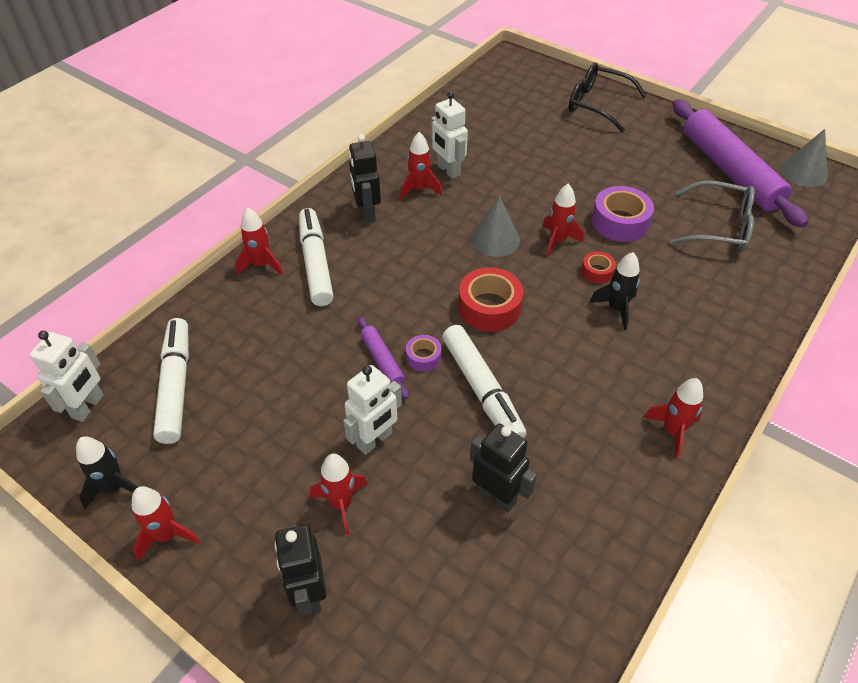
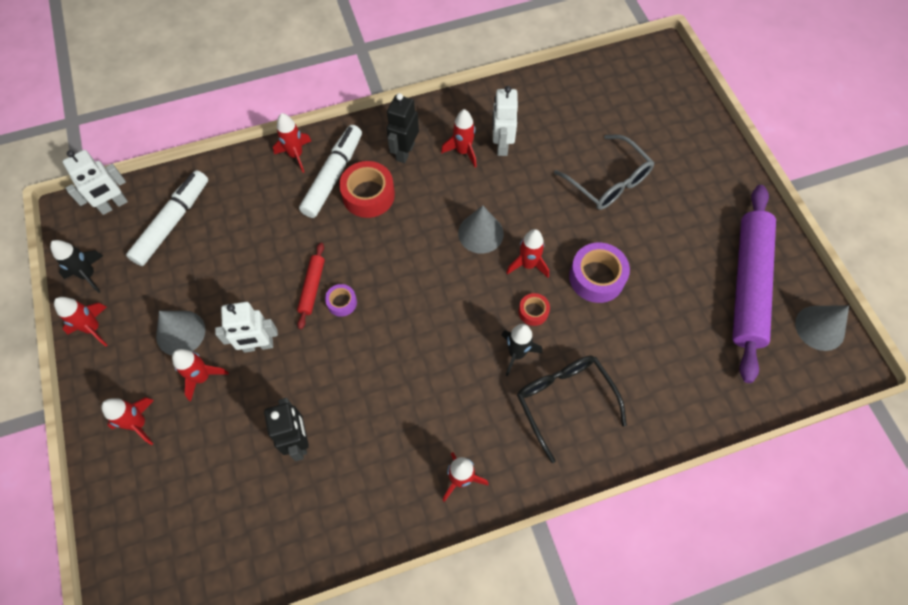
camera: 35 degrees right, 15 degrees up
black robot [275,525,327,617] -> red rocket [101,397,154,445]
purple rolling pin [358,316,409,399] -> red rolling pin [297,243,325,329]
white marker [442,325,527,438] -> none
red tape [458,267,523,332] -> red tape moved to [339,161,395,218]
black glasses [569,62,647,133] -> black glasses moved to [517,355,627,463]
grey glasses [670,180,755,252] -> grey glasses moved to [554,134,654,210]
none -> grey cone [156,311,206,355]

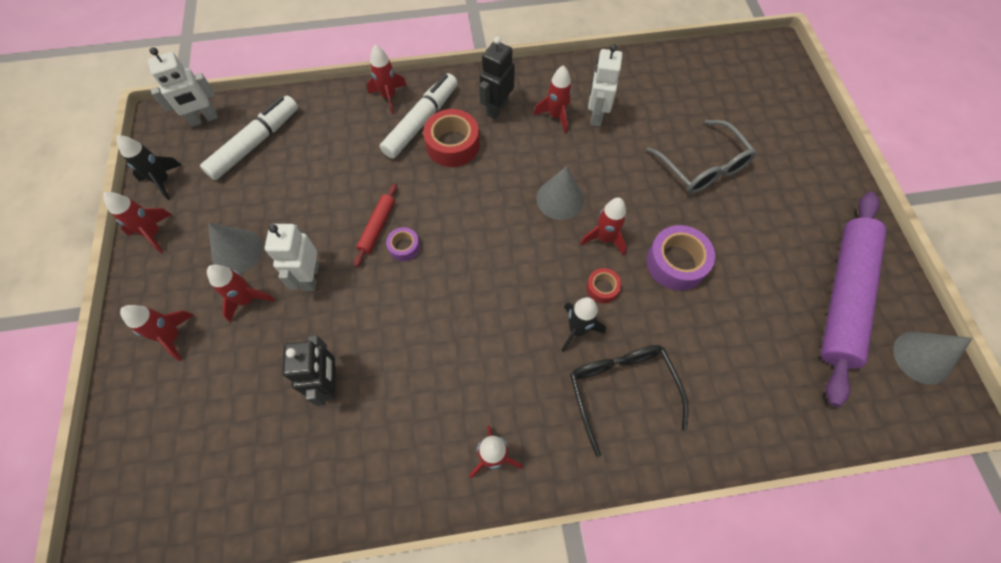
camera: 10 degrees right, 0 degrees up
white robot [215,302,278,353] -> white robot turned 90 degrees clockwise [265,224,319,291]

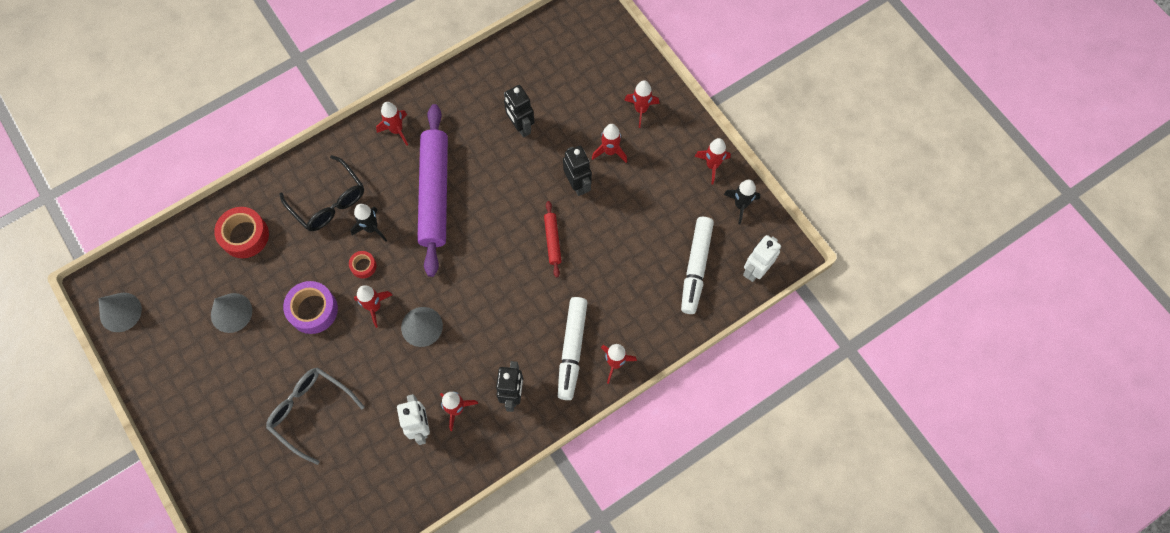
camera: 155 degrees right, 5 degrees up
grey cone [208,222,263,273] -> grey cone moved to [211,293,252,333]
white robot [265,224,319,291] -> black robot [563,146,592,196]
purple tape [386,227,420,261] -> none
red tape [423,109,480,167] -> red tape moved to [214,207,269,258]
purple rolling pin [821,192,887,407] -> purple rolling pin moved to [417,104,448,277]

